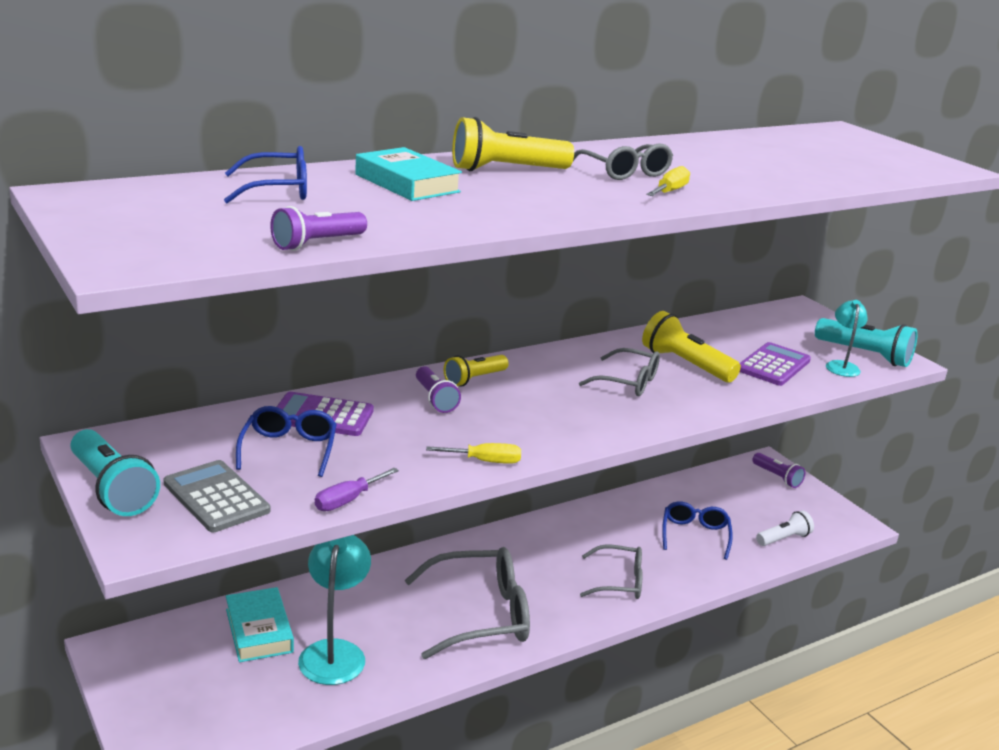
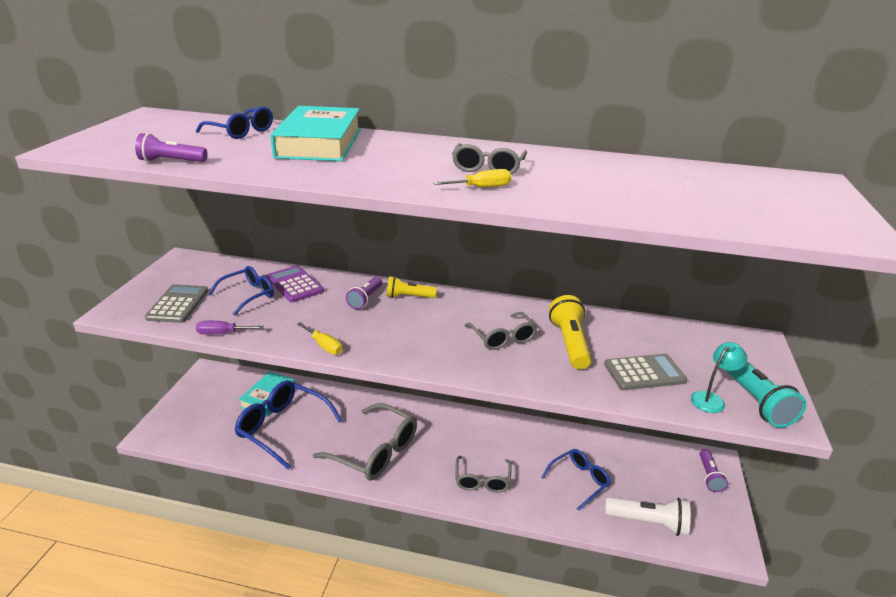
camera: 45 degrees right, 5 degrees up
turquoise flashlight [71,429,160,516] -> none
turquoise lamp [298,535,371,685] -> blue glasses [234,380,343,470]
turquoise book [355,147,462,201] -> turquoise book [270,106,361,161], size x1.55
yellow flashlight [452,117,574,171] -> none
grey glasses [580,545,643,599] -> grey glasses turned 45 degrees clockwise [456,456,512,493]
purple calculator [740,342,811,386] -> grey calculator [604,354,688,390]
white flashlight [756,510,814,546] -> white flashlight [605,497,691,536], size x1.53

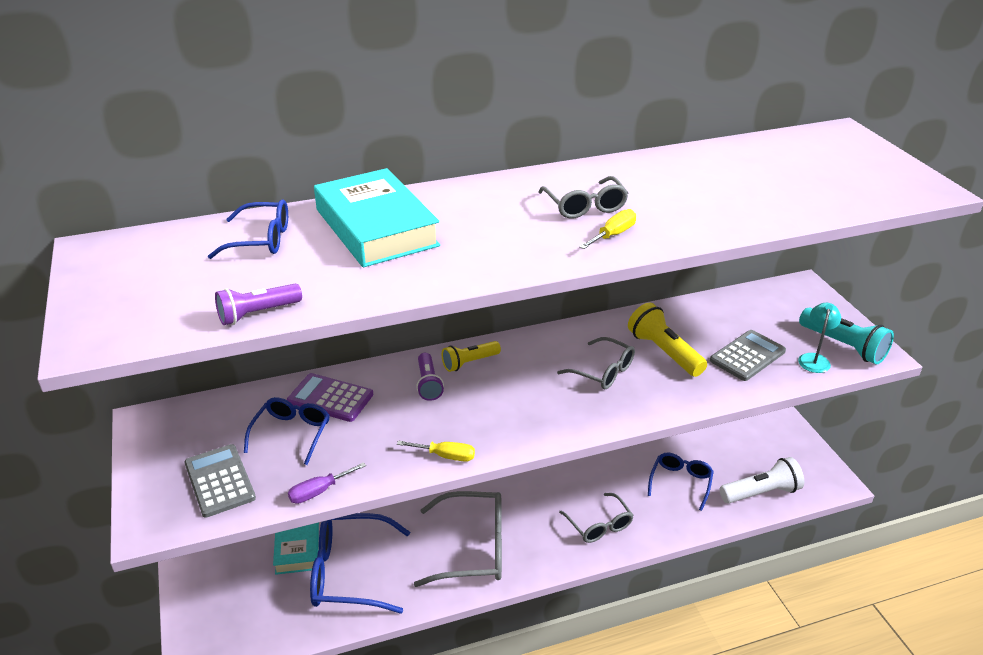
camera: 30 degrees left, 5 degrees up
purple flashlight [700,449,728,492] -> none

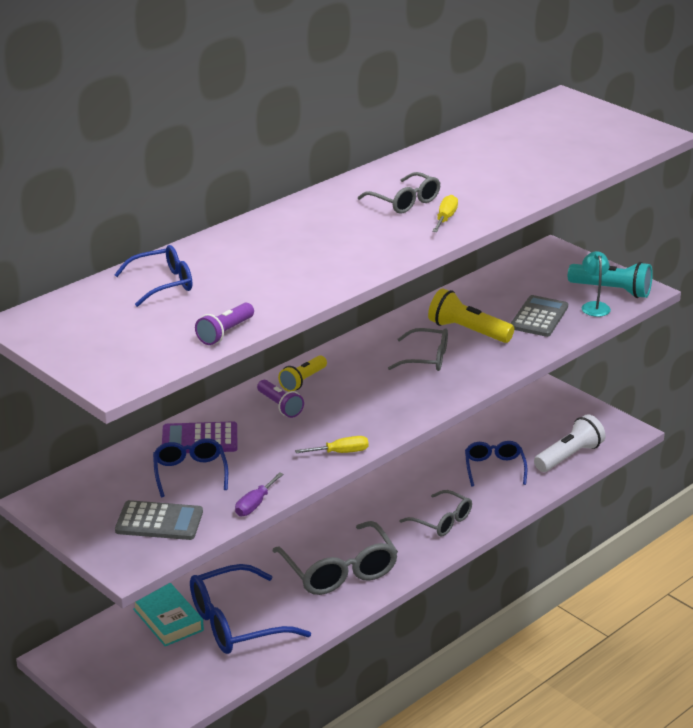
camera: 25 degrees left, 5 degrees down
grey calculator [184,444,256,518] -> grey calculator turned 150 degrees clockwise [115,500,203,540]
turquoise book [314,168,440,267] -> none
grey glasses [414,491,502,587] -> grey glasses turned 90 degrees clockwise [272,521,398,595]

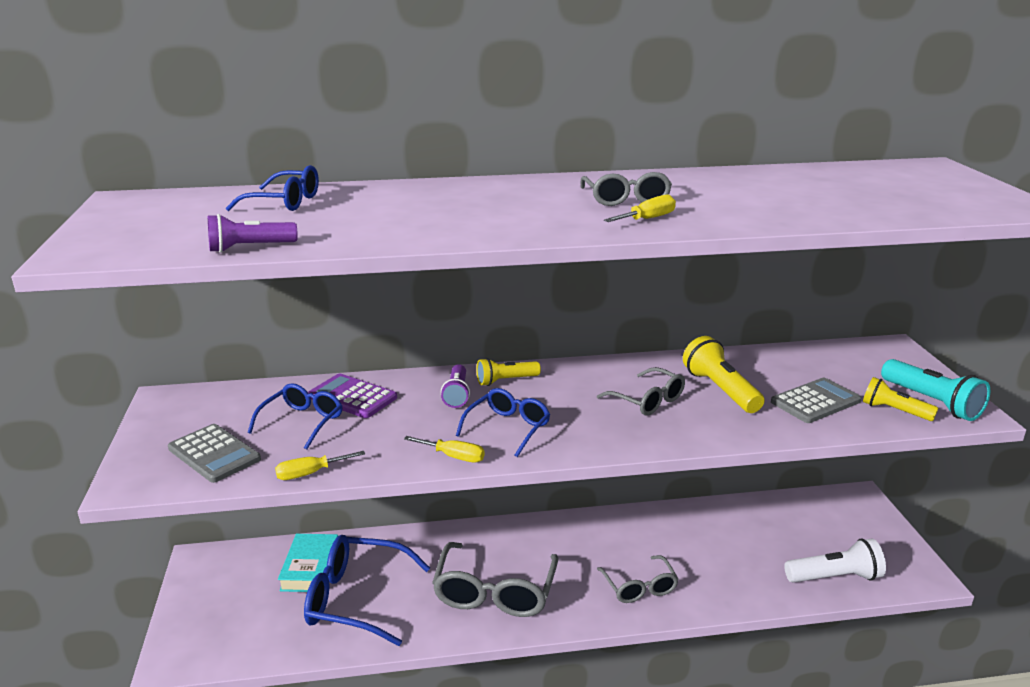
camera: 35 degrees right, 5 degrees down
purple screwdriver [235,472,284,516] -> yellow screwdriver [275,451,365,480]
blue glasses [465,441,527,487] -> blue glasses moved to [456,388,550,457]
turquoise lamp [582,251,611,317] -> yellow flashlight [863,377,938,421]

